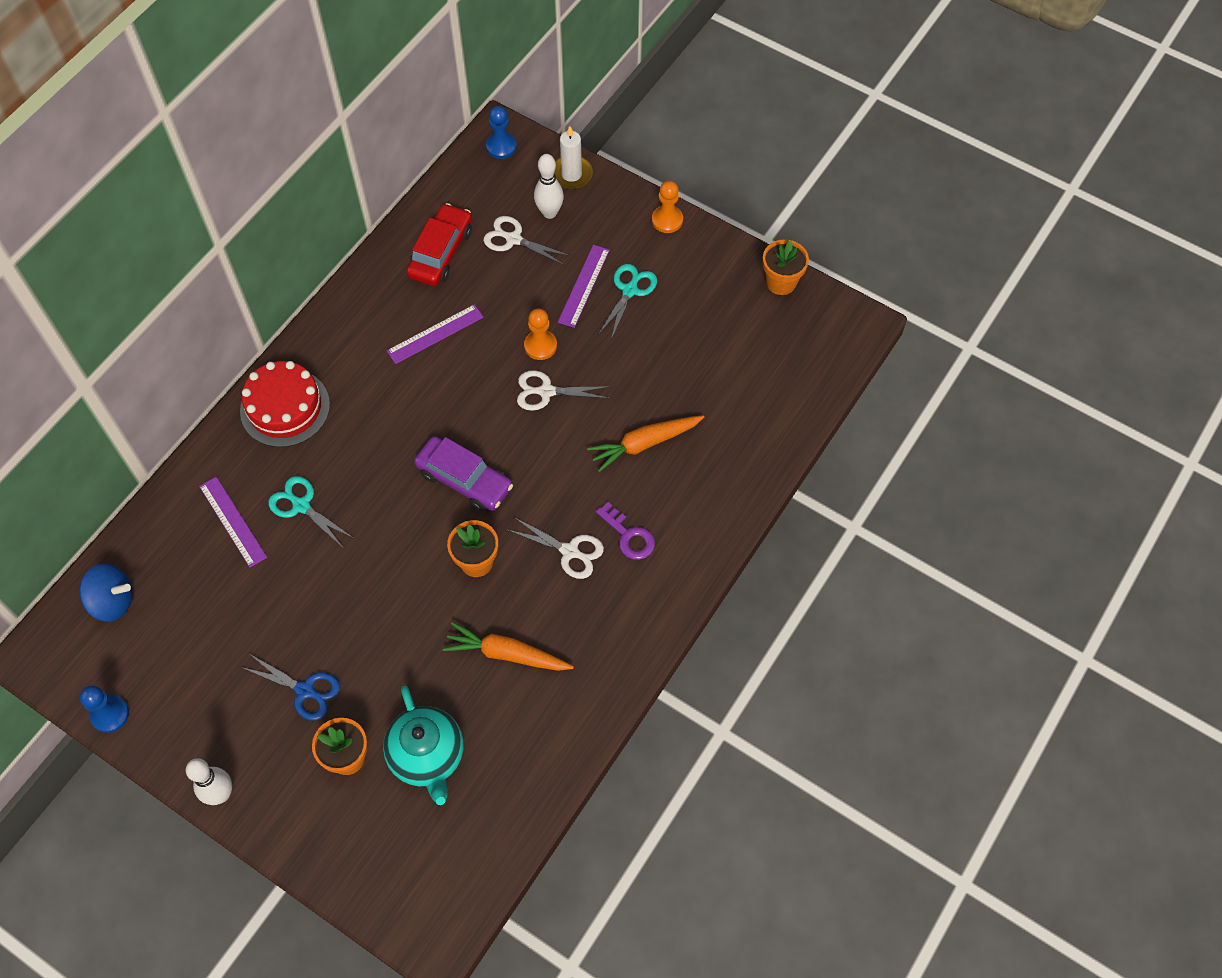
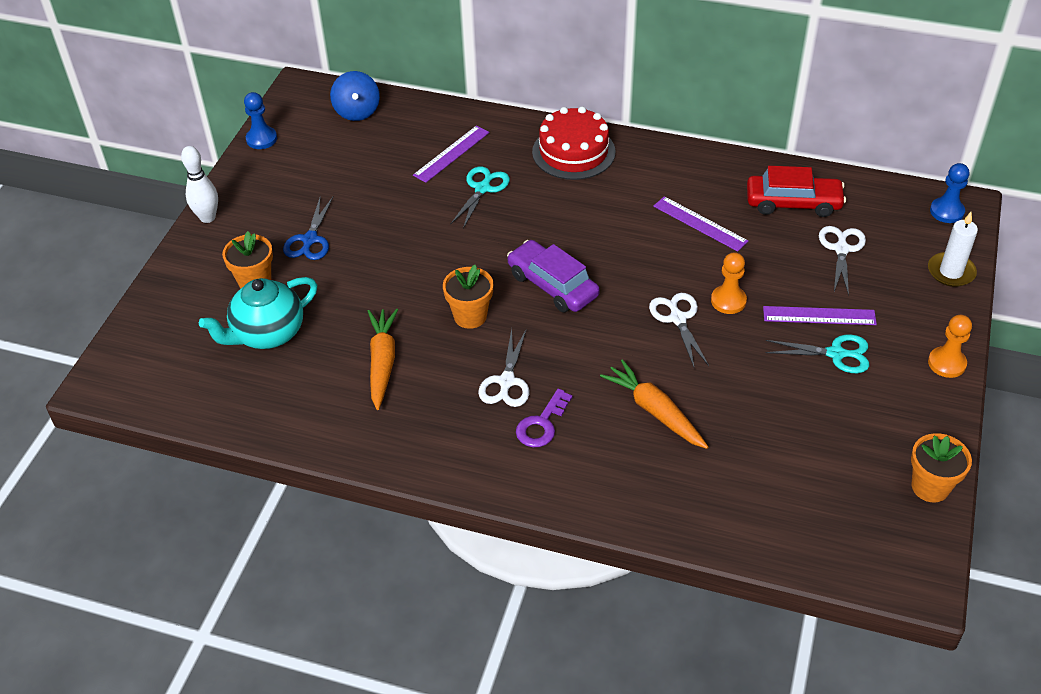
camera: 75 degrees right, 15 degrees down
purple car [414,436,513,511] -> purple car turned 120 degrees clockwise [507,240,600,312]
white bowling pin [534,154,564,219] -> none

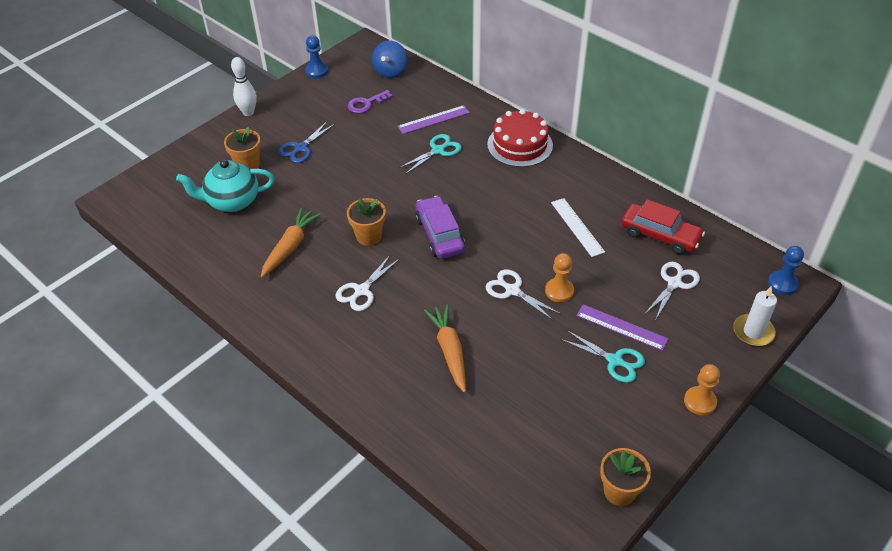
camera: 25 degrees right, 0 degrees up
purple key [516,389,573,447] -> purple key moved to [348,90,393,113]
white scissors [649,293,709,367] -> white scissors turned 60 degrees counterclockwise [486,269,561,321]
purple ruler [653,196,748,252] -> white ruler [551,198,605,257]

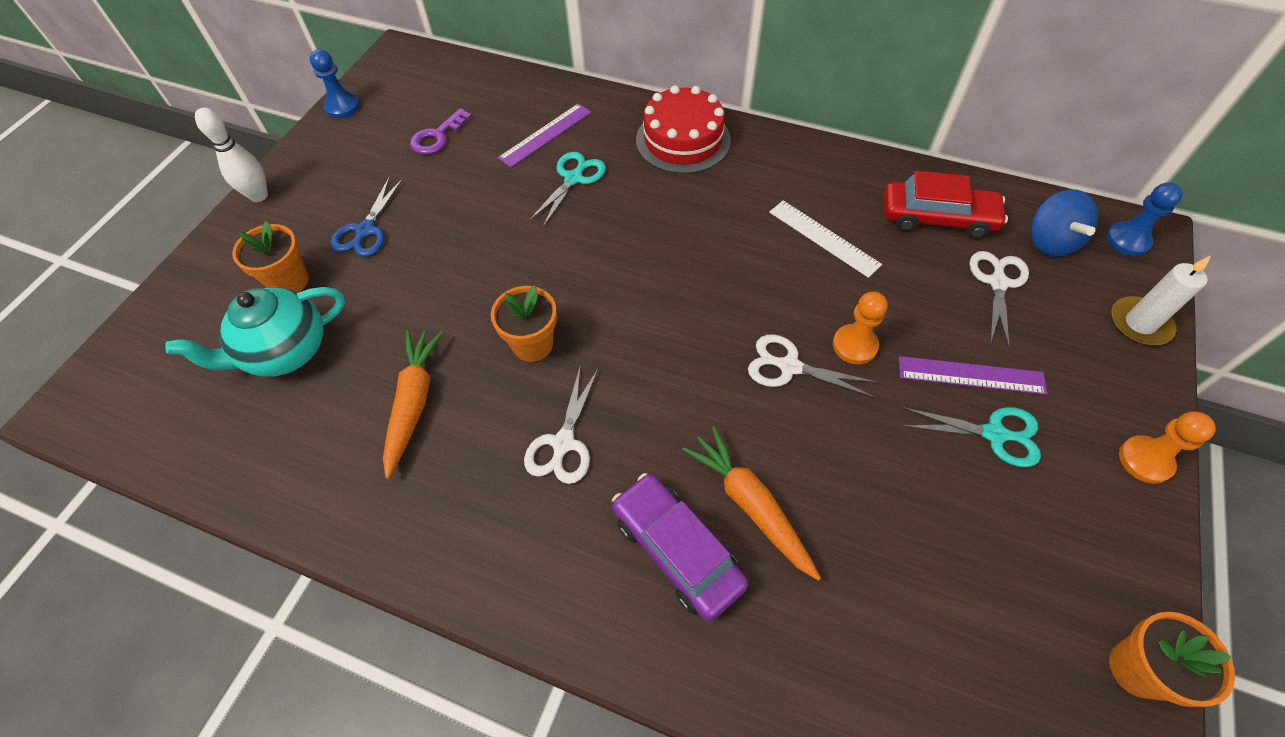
camera: 20 degrees left, 10 degrees up
blue spinning top [372,41,407,78] -> blue spinning top moved to [1030,189,1098,257]
purple car [415,196,465,259] -> purple car moved to [612,473,748,621]

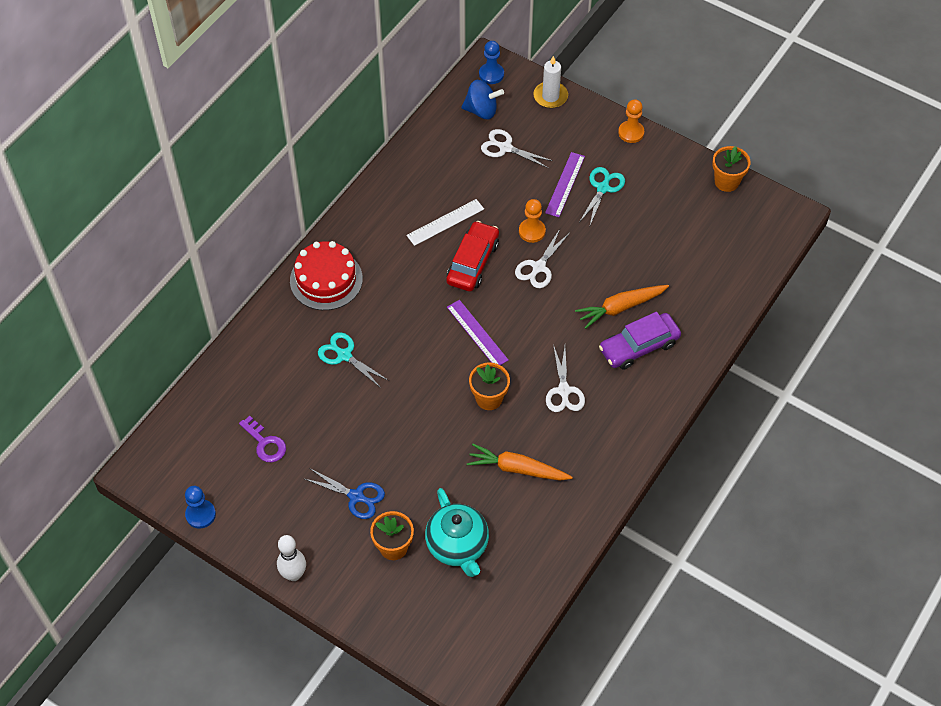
camera: 80 degrees left, 0 degrees up
purple ruler [498,103,592,168] -> purple ruler moved to [447,300,509,365]
white scissors [524,365,598,484] -> white scissors turned 60 degrees clockwise [546,345,585,412]
red car [884,171,1008,239] -> red car moved to [446,221,499,292]

